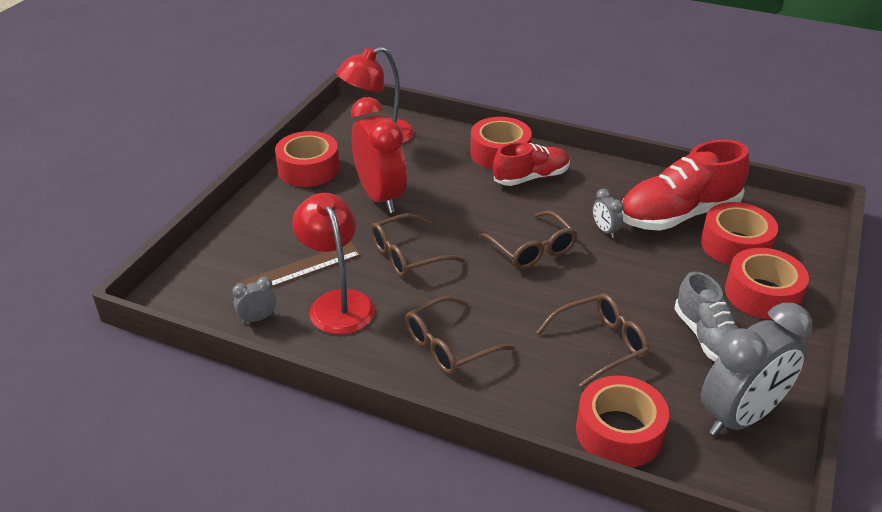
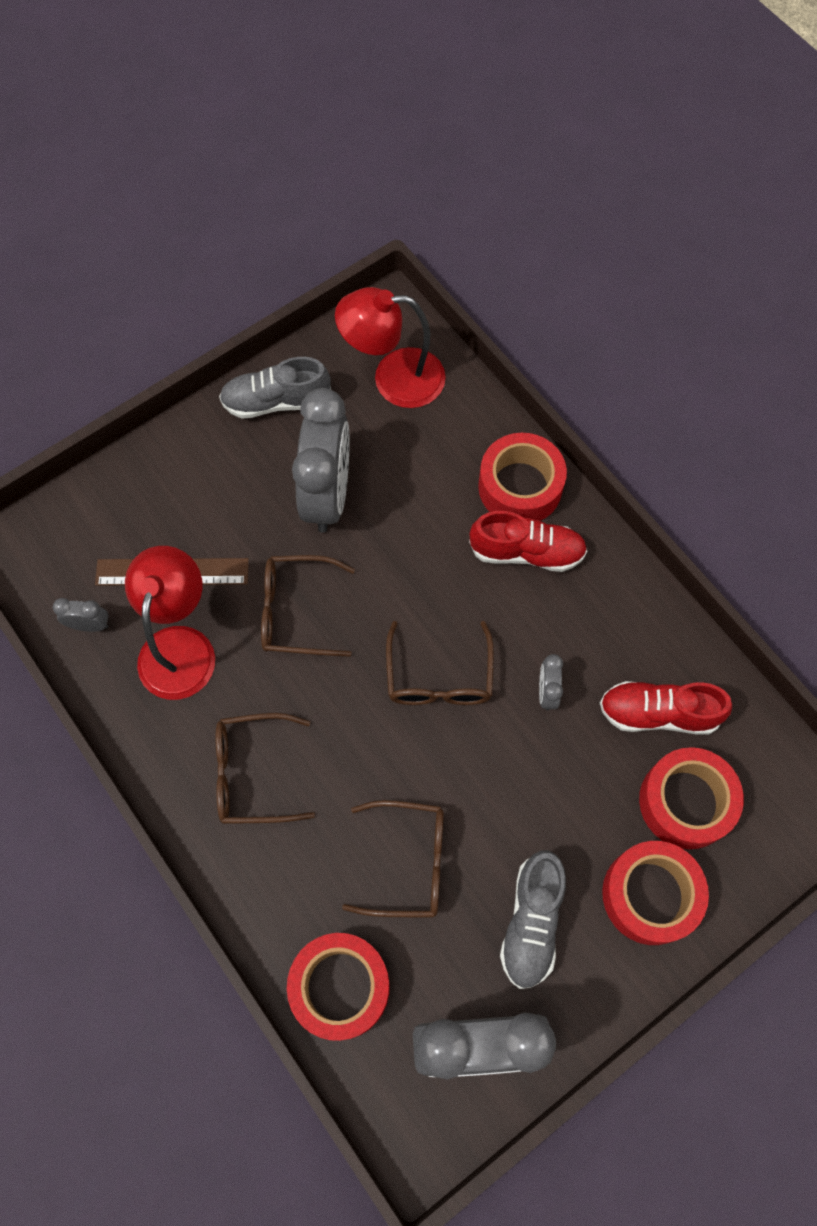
camera: 30 degrees right, 30 degrees up
red tape [275,131,340,187] -> grey shoe [219,357,331,419]
red clock [351,97,407,213] -> grey clock [292,388,350,533]
red shoe [622,139,750,231] -> red shoe [600,681,732,735], size x0.63

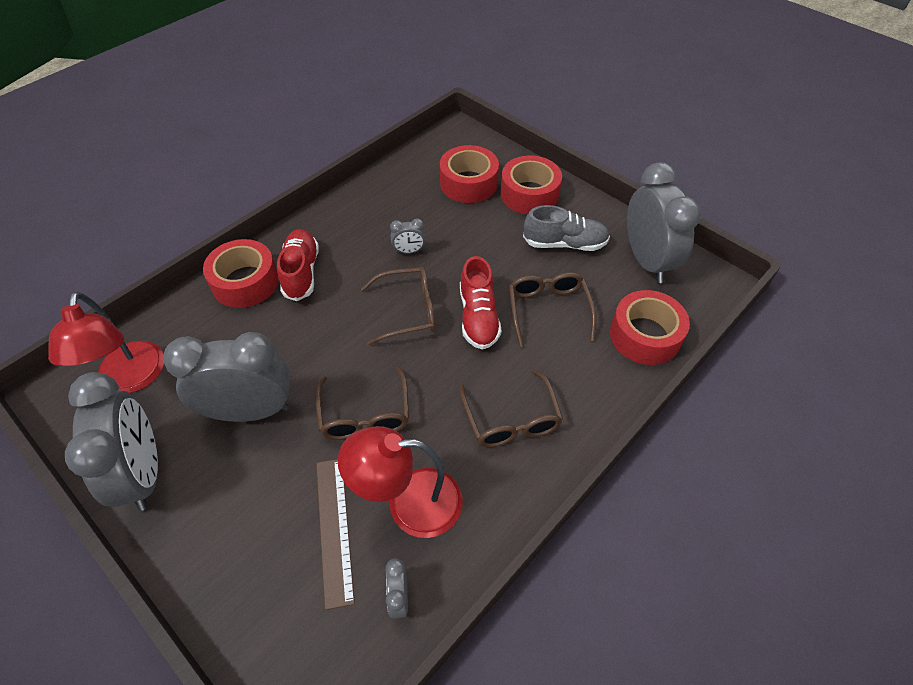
camera: 100 degrees left, 15 degrees down
grey shoe [219,357,331,419] -> grey clock [65,372,158,511]
red shoe [600,681,732,735] -> red shoe moved to [460,256,502,350]

